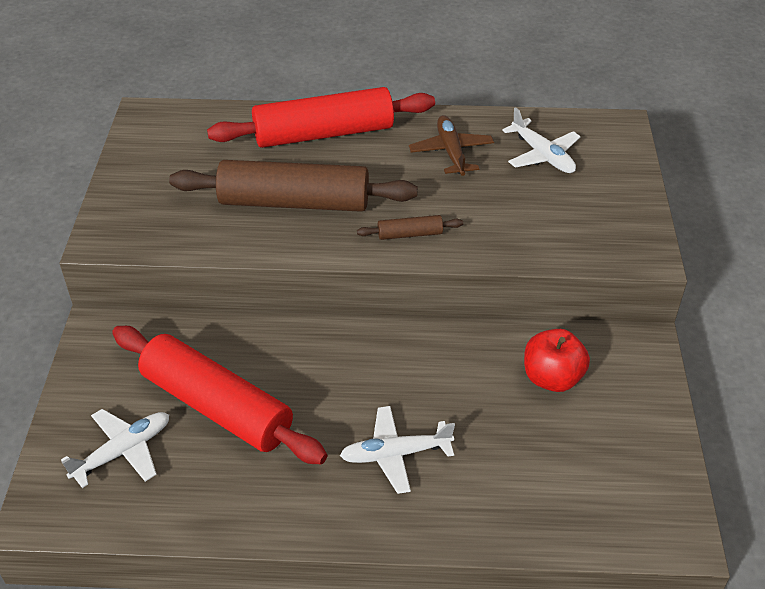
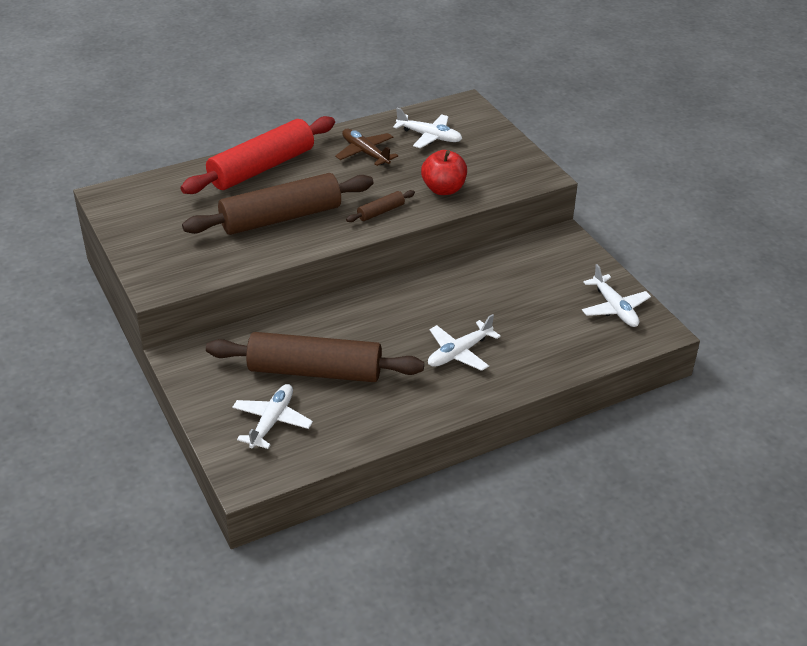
camera: 30 degrees left, 5 degrees down
red rolling pin [112,326,327,464] -> brown rolling pin [206,332,424,382]
red apple [524,329,590,392] -> red apple moved to [421,150,467,195]
none -> white plane [582,264,651,327]

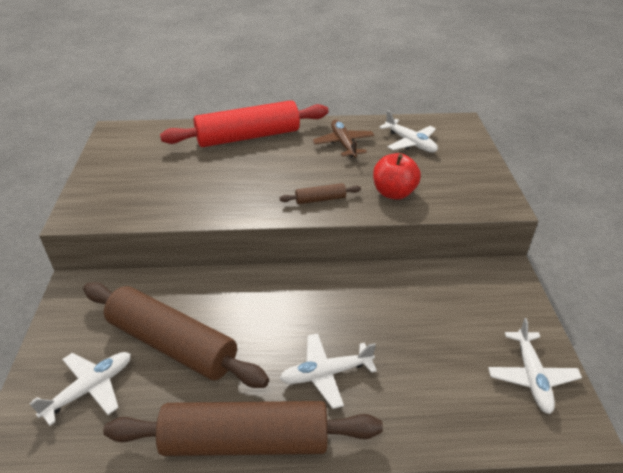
camera: 25 degrees right, 0 degrees up
brown rolling pin [182,173,373,235] -> brown rolling pin moved to [103,401,383,456]

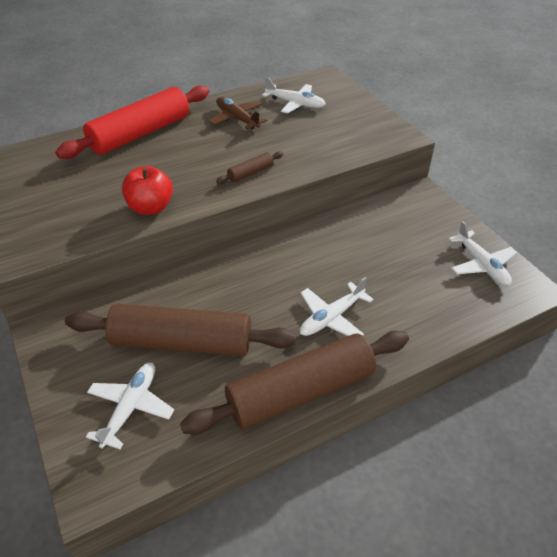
camera: 25 degrees left, 5 degrees up
red apple [373,153,421,200] -> red apple moved to [122,166,173,215]

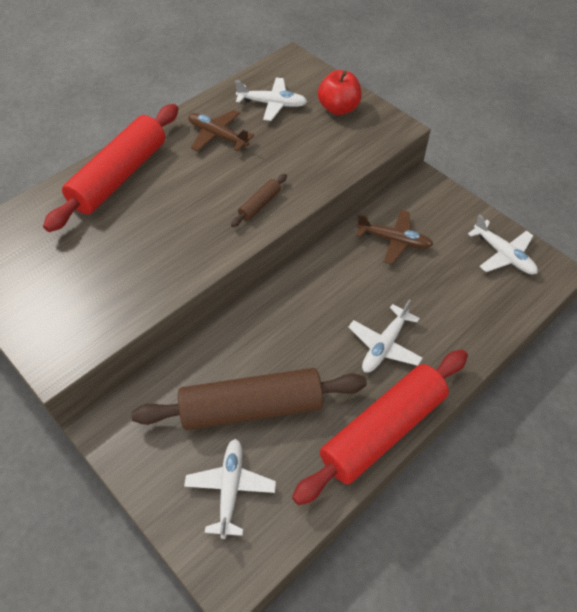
camera: 15 degrees left, 10 degrees up
red apple [122,166,173,215] -> red apple moved to [318,70,362,115]
brown rolling pin [180,331,409,435] -> red rolling pin [292,350,468,505]
none -> brown plane [356,210,433,264]

